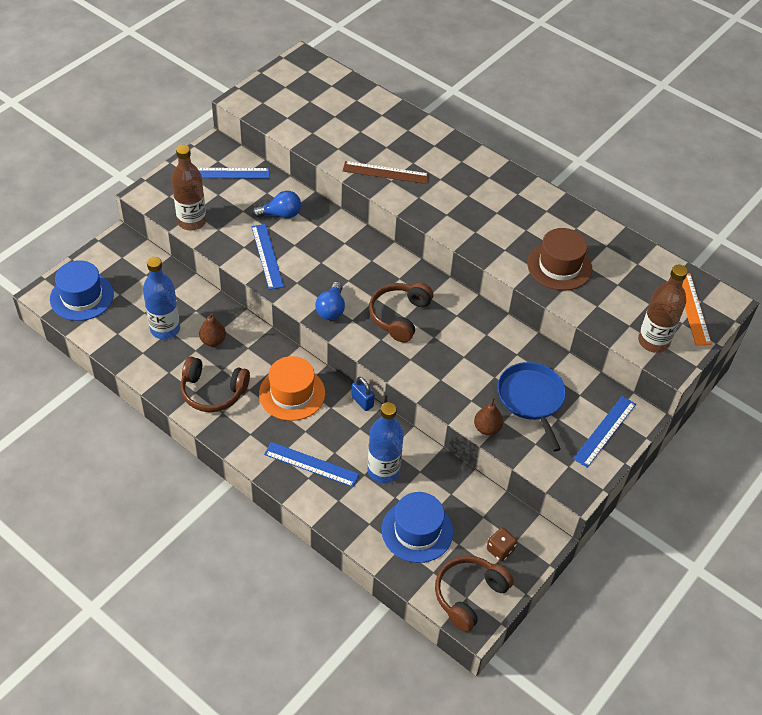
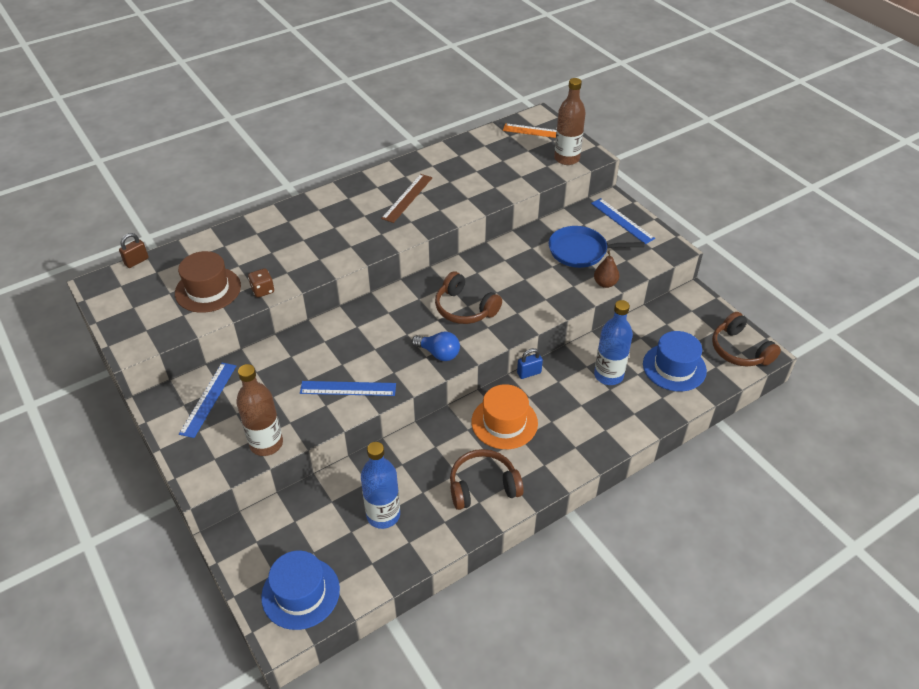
camera: 70 degrees left, 5 degrees down
brown headphones [180,357,250,412] -> brown headphones turned 135 degrees counterclockwise [450,449,524,510]
brown pear [199,313,226,346] -> none
blue light bulb [252,191,301,218] -> none
blue ruler [264,442,359,487] -> none
brown ruler [343,161,429,184] -> brown ruler moved to [381,174,433,223]
brown dice [487,528,517,562] -> brown dice moved to [248,268,274,297]
brown hat [527,228,592,291] -> brown hat moved to [175,251,241,313]
none -> brown padlock [119,233,149,268]

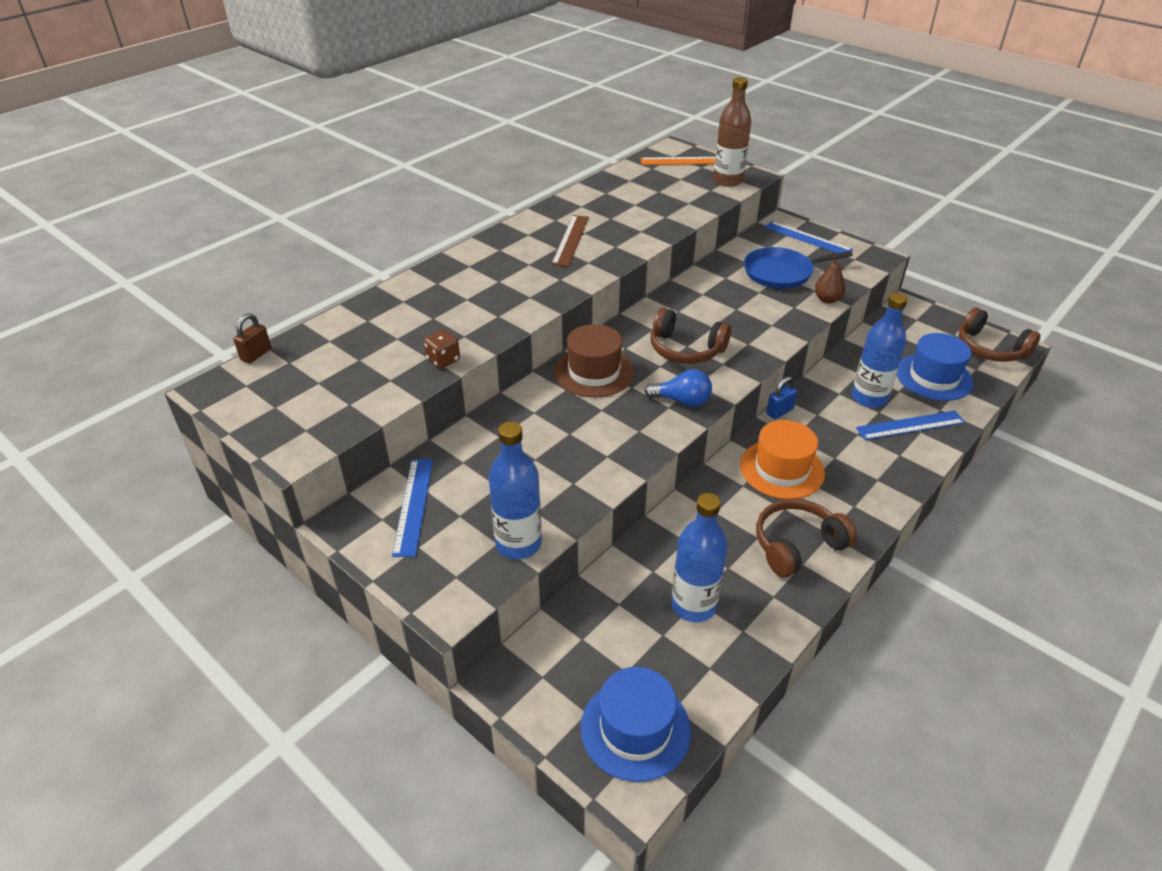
camera: 15 degrees left, 5 degrees down
brown hat [175,251,241,313] -> brown hat moved to [554,324,634,397]
brown bottle [236,364,283,456] -> blue bottle [489,421,542,559]
blue ruler [300,381,396,396] -> blue ruler moved to [856,411,965,440]

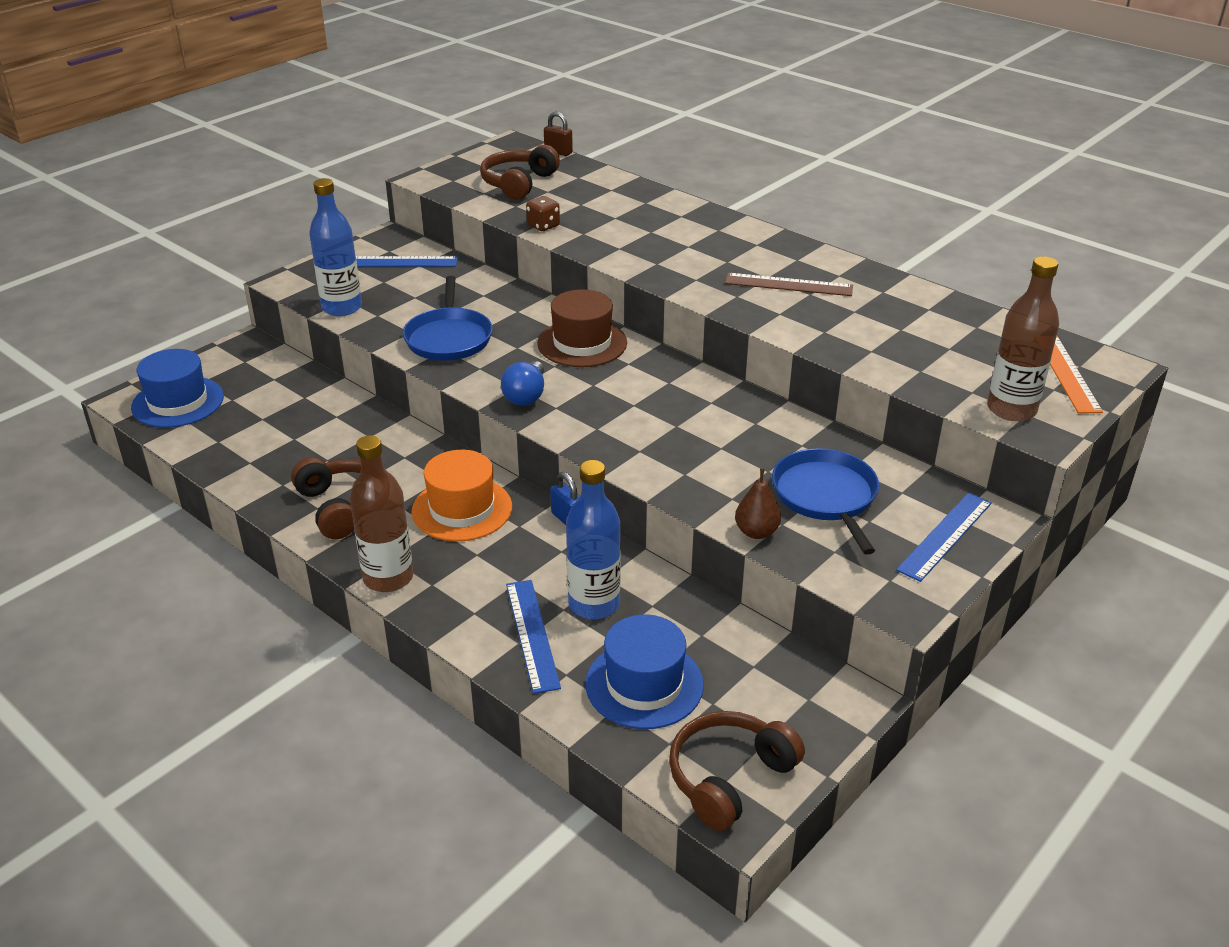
camera: 90 degrees right, 5 degrees down
brown headphones [650,308,731,364] -> brown headphones moved to [480,145,560,200]
blue bottle [671,493,727,622] -> none
none -> brown bottle [350,435,413,592]
none -> blue pan [403,276,493,361]

